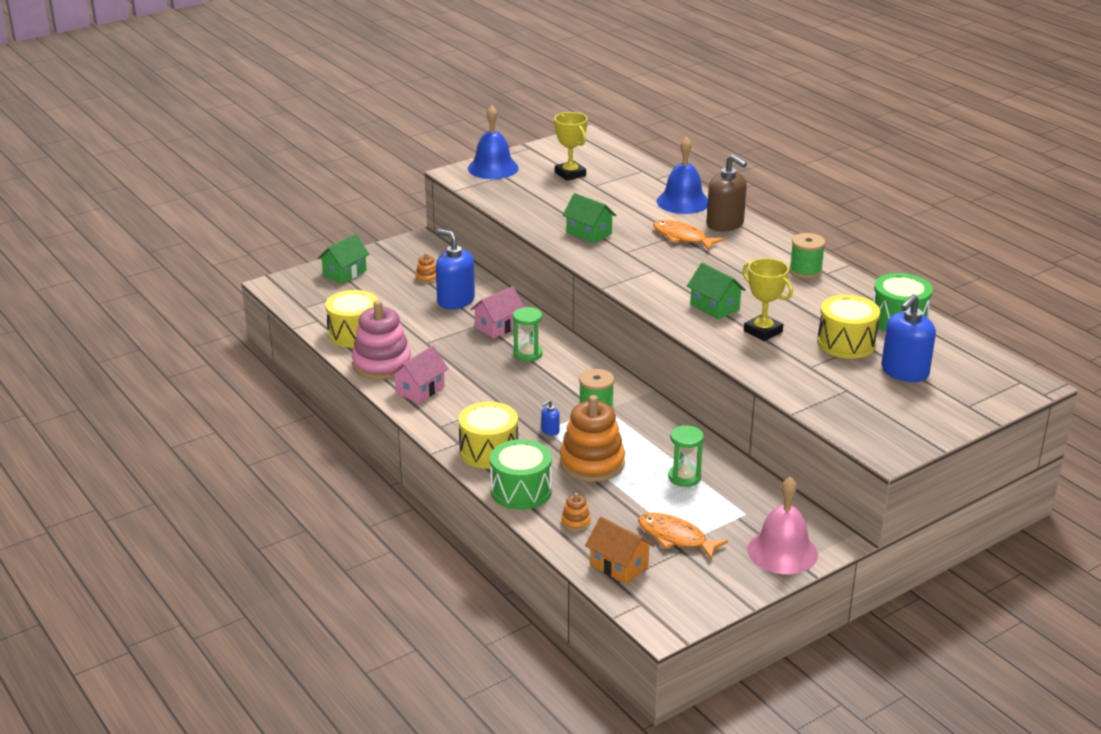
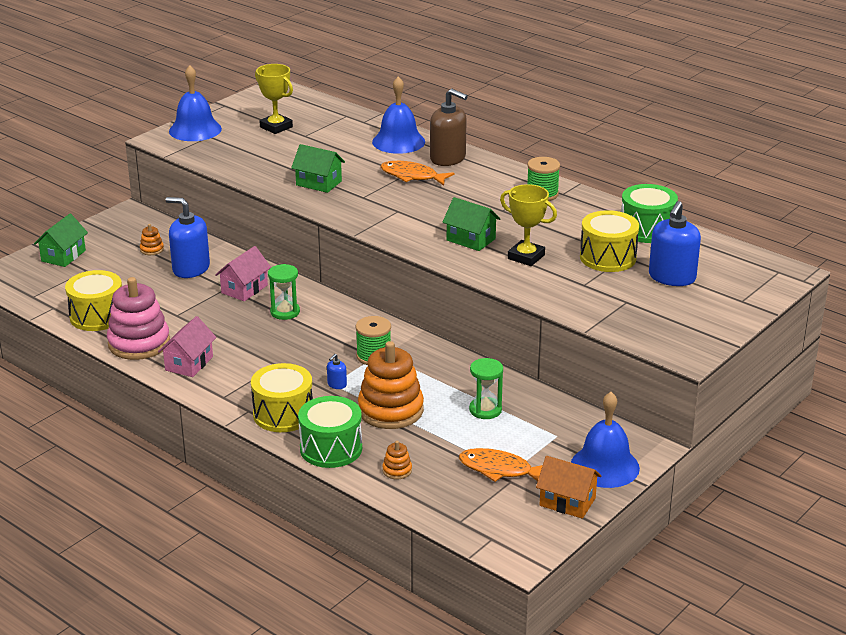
camera: 15 degrees left, 0 degrees up
orange house [585,516,655,584] -> orange house moved to [536,456,602,519]
pink bell [748,477,818,574] -> blue bell [571,392,640,488]

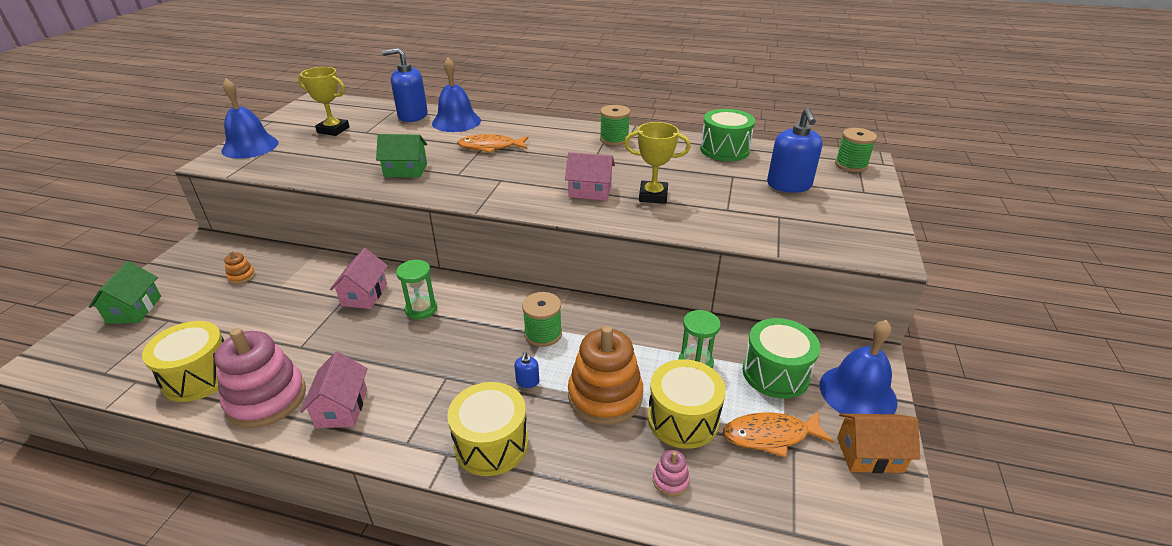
camera: 25 degrees left, 5 degrees up
blue soap dispenser [166,197,210,278] -> blue soap dispenser moved to [382,48,428,122]
green drum [298,396,362,468] -> green drum moved to [743,318,820,399]
orange stacking toy [382,441,412,479] -> pink stacking toy [653,450,690,496]
brown soap dispenser [430,89,468,166] -> none
green house [442,197,500,251] -> pink house [565,152,615,201]
yellow drum [580,210,639,272] -> yellow drum moved to [648,359,726,449]
none -> green spool [835,128,877,172]

